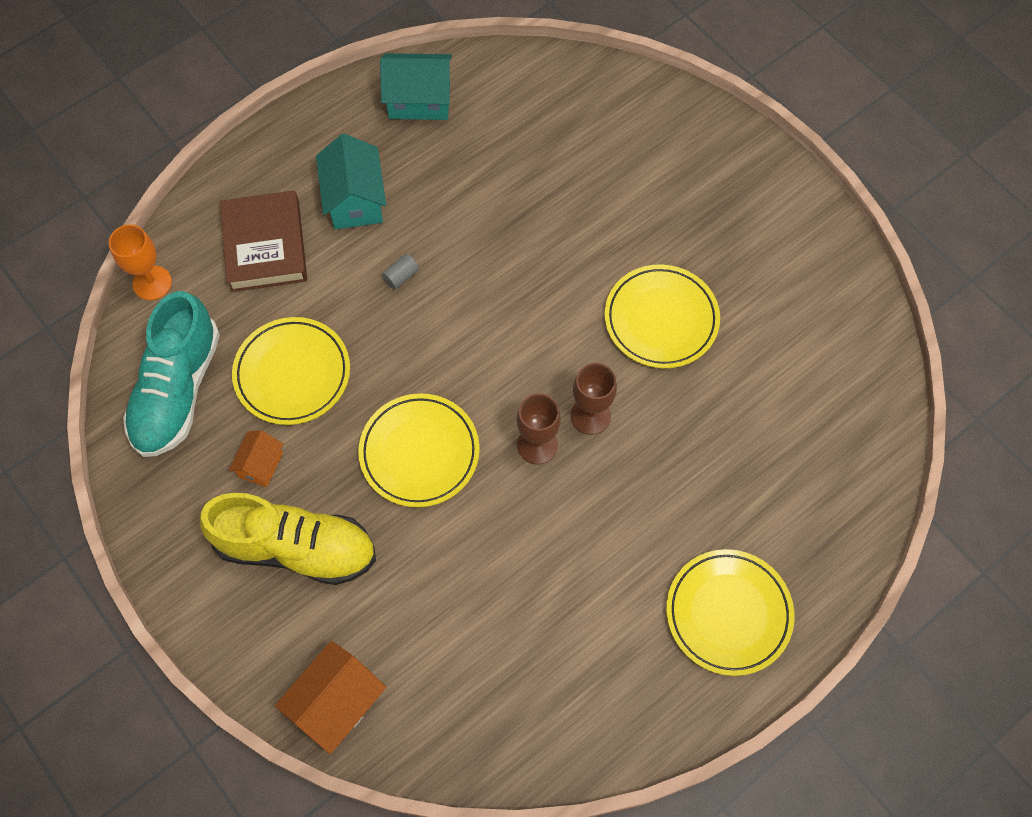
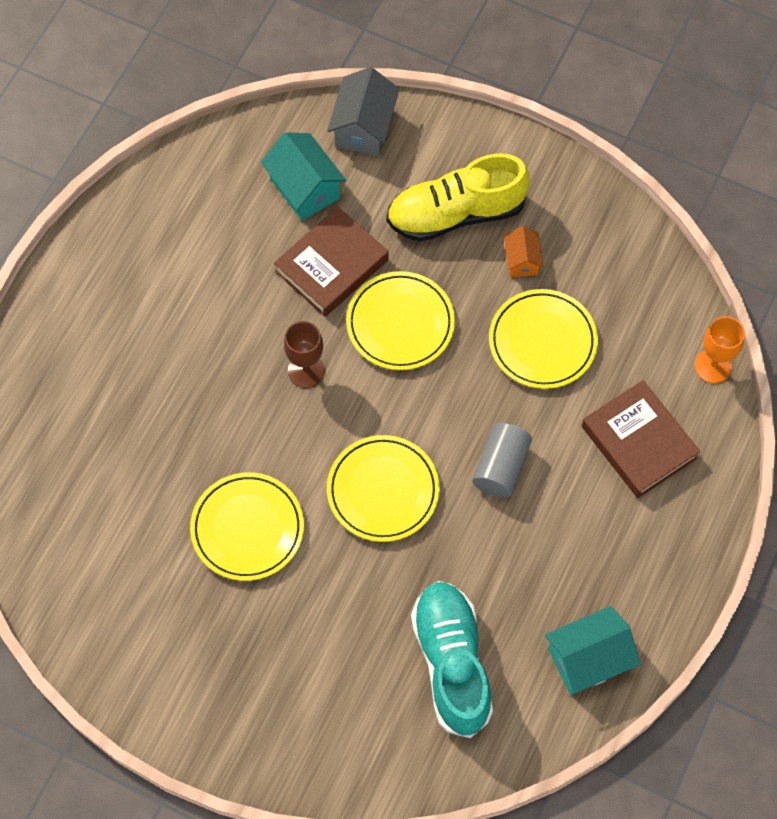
camera: 155 degrees right, 0 degrees up
turquoise shoe [123,291,220,457] -> turquoise shoe moved to [411,581,493,738]
orange house [275,641,386,754] -> grey house [327,67,400,156]
turquoise house [316,134,386,229] -> turquoise house moved to [261,132,346,221]
grey cylinder [382,254,419,290] -> grey cylinder [472,422,532,497], size x1.99
brown goblet [571,363,617,435] -> none
yellow plate [666,549,794,676] -> yellow plate moved to [327,435,440,542]
none -> brown book [274,207,389,317]

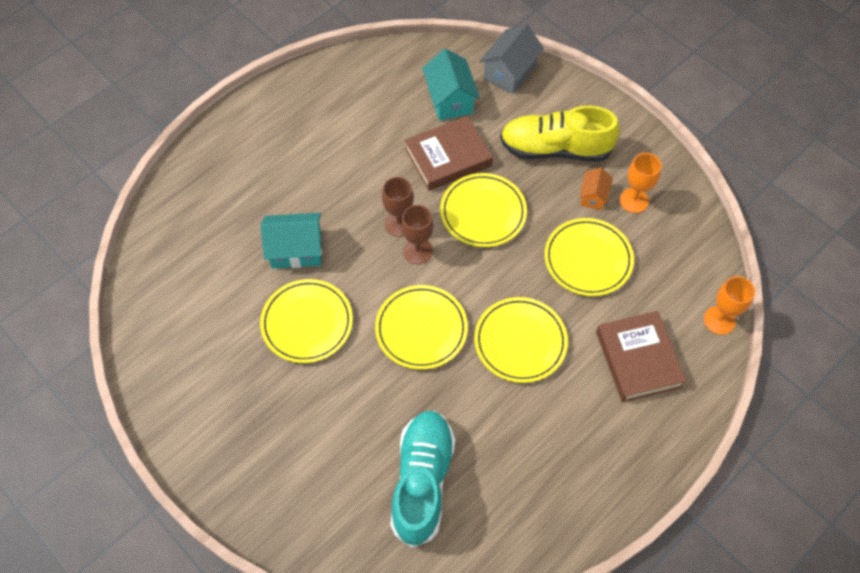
camera: 20 degrees right, 5 degrees down
grey cylinder [472,422,532,497] -> yellow plate [474,297,568,383]
turquoise house [545,606,640,695] -> turquoise house moved to [260,213,321,268]
none -> brown goblet [401,205,433,264]
none -> orange goblet [620,153,662,213]

